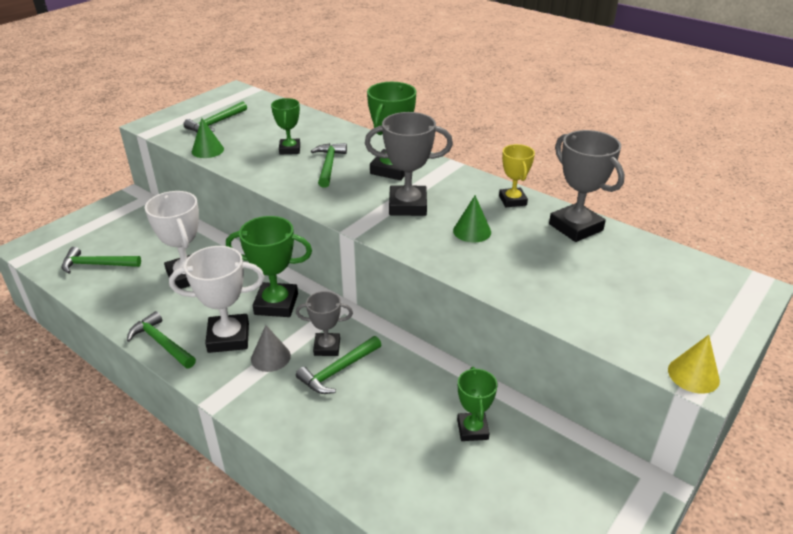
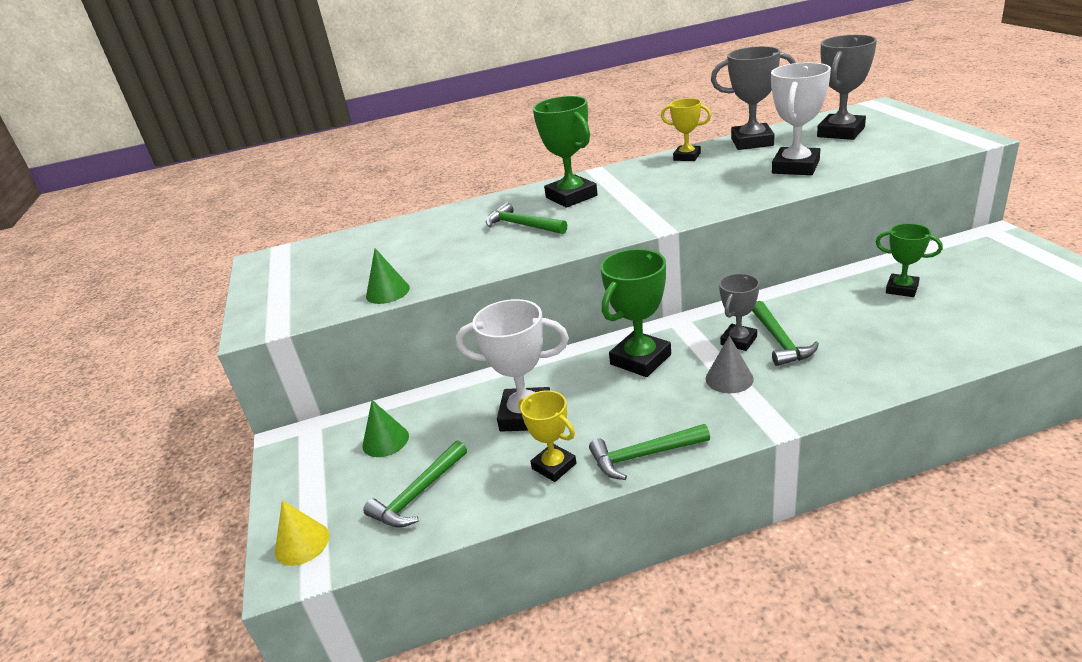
camera: 50 degrees left, 5 degrees down
white trophy [169,246,265,353] -> white trophy moved to [771,62,831,175]
green hammer [183,101,247,133] -> none
green trophy [271,98,300,155] -> none
grey trophy [365,112,453,216] -> grey trophy moved to [817,35,877,140]
green cone [453,195,491,243] -> green cone moved to [362,400,409,457]
yellow cone [668,335,720,394] -> yellow cone moved to [275,500,329,566]
none -> yellow trophy [518,390,576,482]

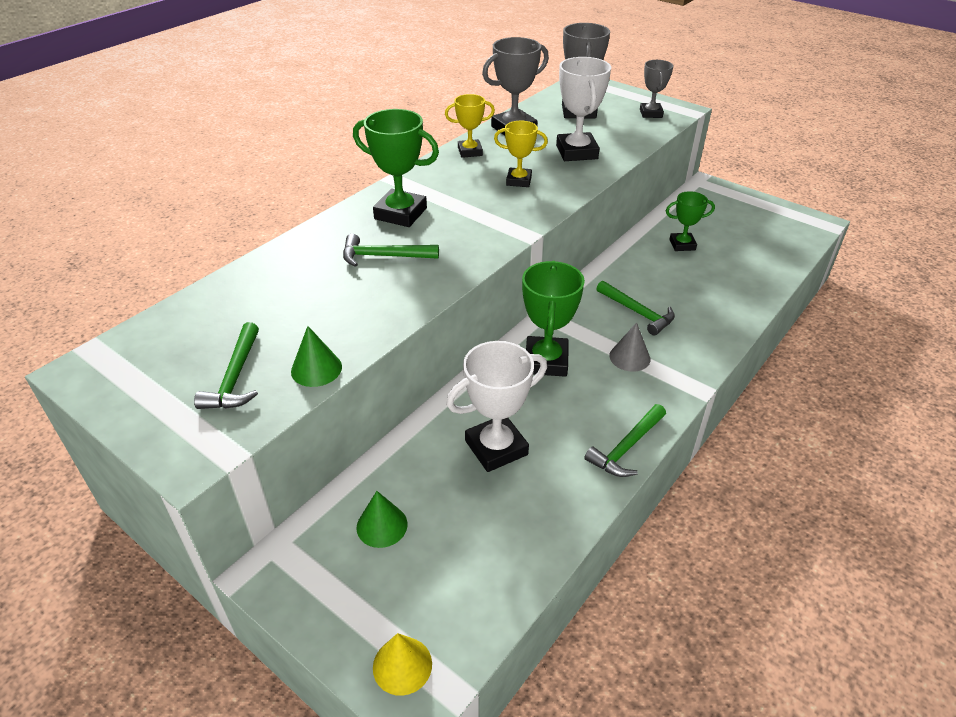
camera: 40 degrees left, 10 degrees up
green hammer [363,440,467,528] -> green hammer moved to [194,322,259,409]
yellow trophy [518,390,576,482] -> yellow trophy moved to [494,121,548,187]
grey trophy [719,273,759,351] -> grey trophy moved to [640,60,673,118]

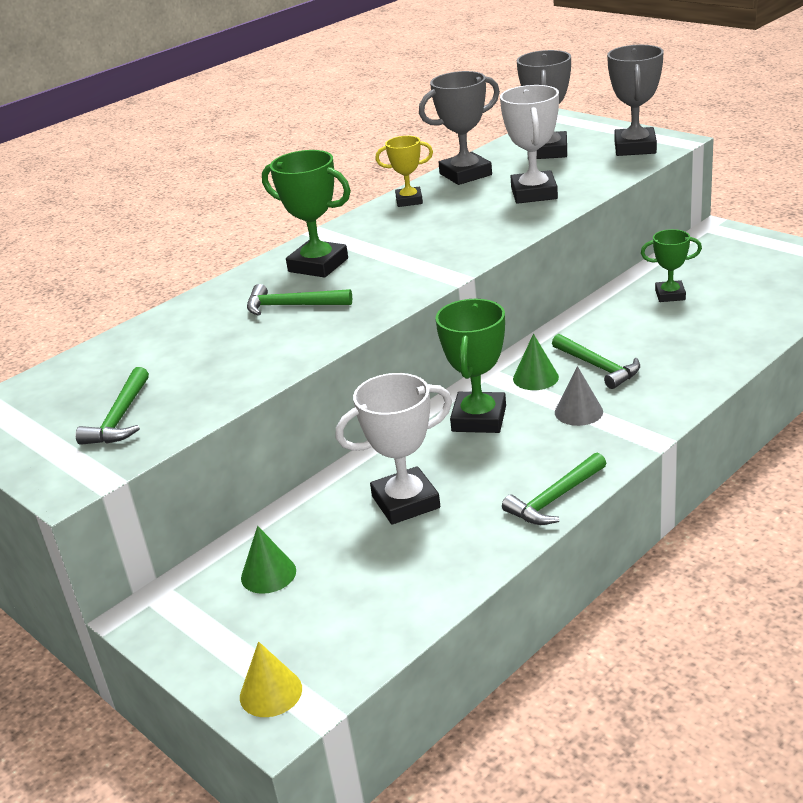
camera: 10 degrees right, 10 degrees down
green cone [291,326,342,387] -> green cone moved to [513,334,559,390]
yellow trophy [494,121,548,187] -> none
grey trophy [640,60,673,118] -> grey trophy [607,45,664,156], size x1.62

